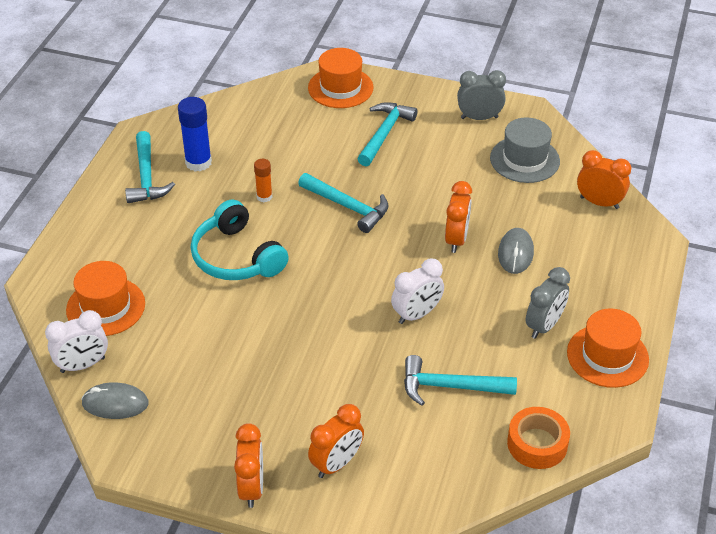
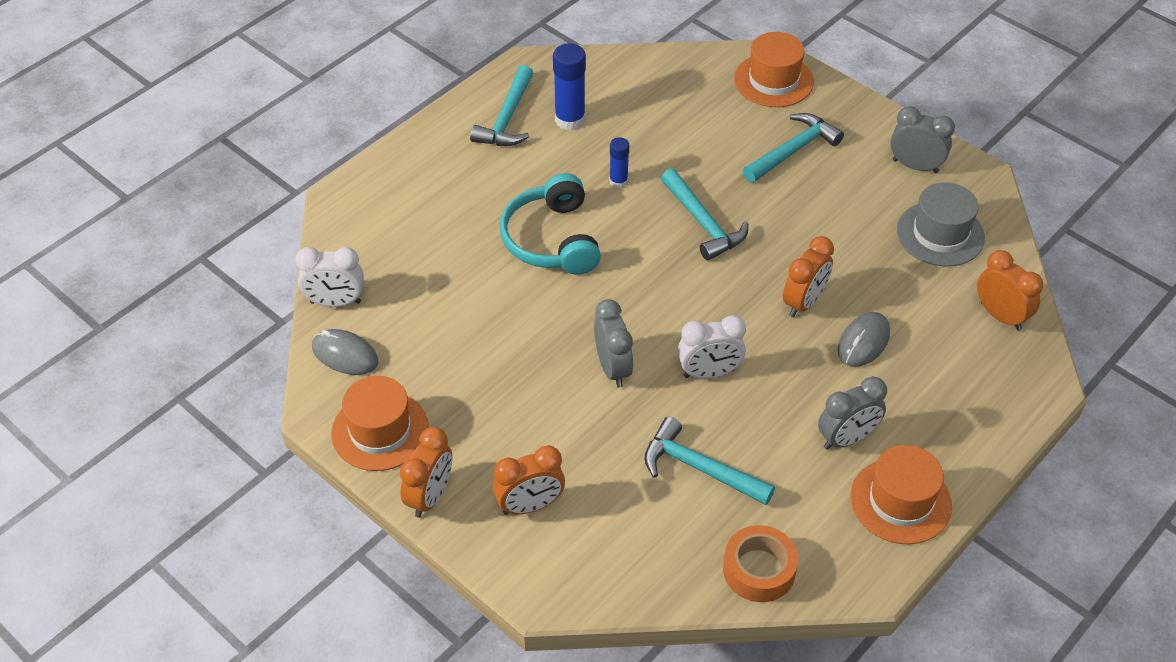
camera: 25 degrees right, 5 degrees up
orange hat [66,261,145,336] -> orange hat moved to [331,376,429,471]
orange glue stick [254,159,272,202] -> blue glue stick [609,137,629,188]
none -> grey clock [594,299,634,388]

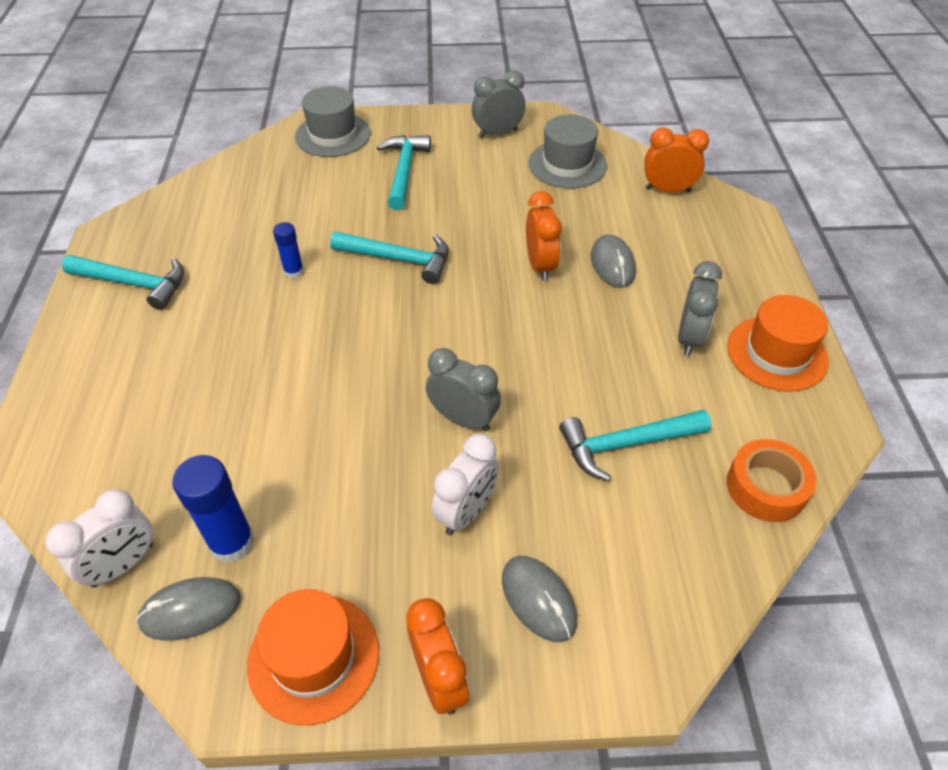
camera: 45 degrees left, 0 degrees up
turquoise hammer [470,65,534,146] -> turquoise hammer turned 45 degrees counterclockwise [62,255,184,310]
orange clock [493,445,565,515] -> grey mouse [502,556,577,642]
turquoise headphones [500,173,601,275] -> none
blue glue stick [553,43,586,130] -> blue glue stick moved to [172,455,255,563]
white clock [678,315,746,379] -> white clock moved to [431,434,499,535]
orange hat [734,32,814,107] -> grey hat [295,86,371,157]

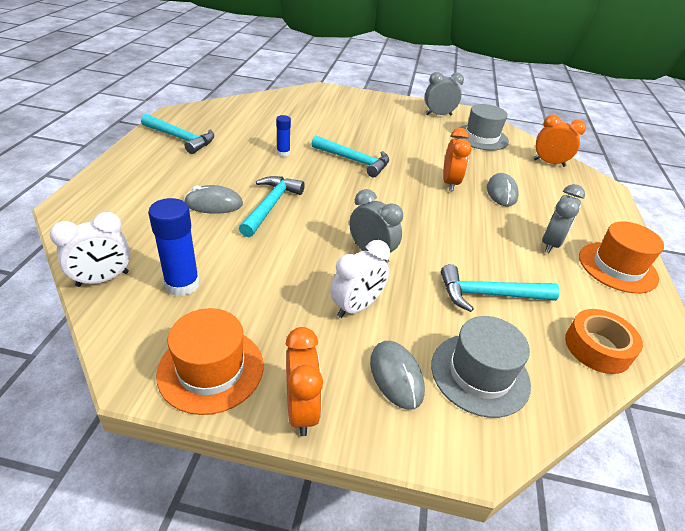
camera: 10 degrees right, 10 degrees down
grey mouse [136,577,241,641] -> grey mouse moved to [184,185,243,214]
grey hat [295,86,371,157] -> grey hat moved to [431,316,531,418]
turquoise hammer [377,135,431,210] -> turquoise hammer moved to [239,176,305,237]

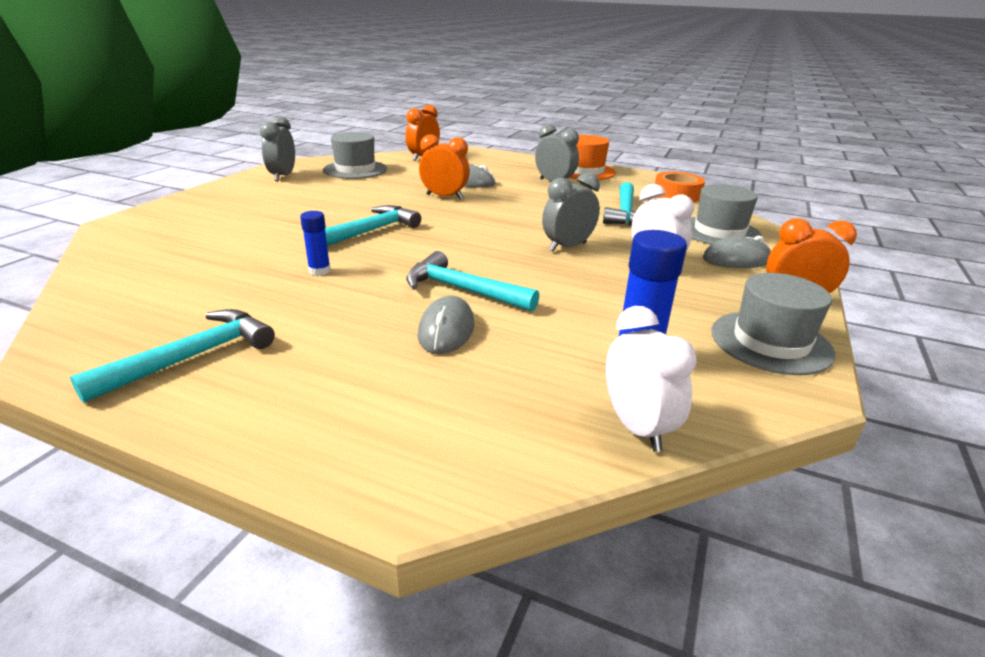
camera: 75 degrees left, 10 degrees down
orange hat [156,308,263,415] -> grey hat [711,273,835,375]

